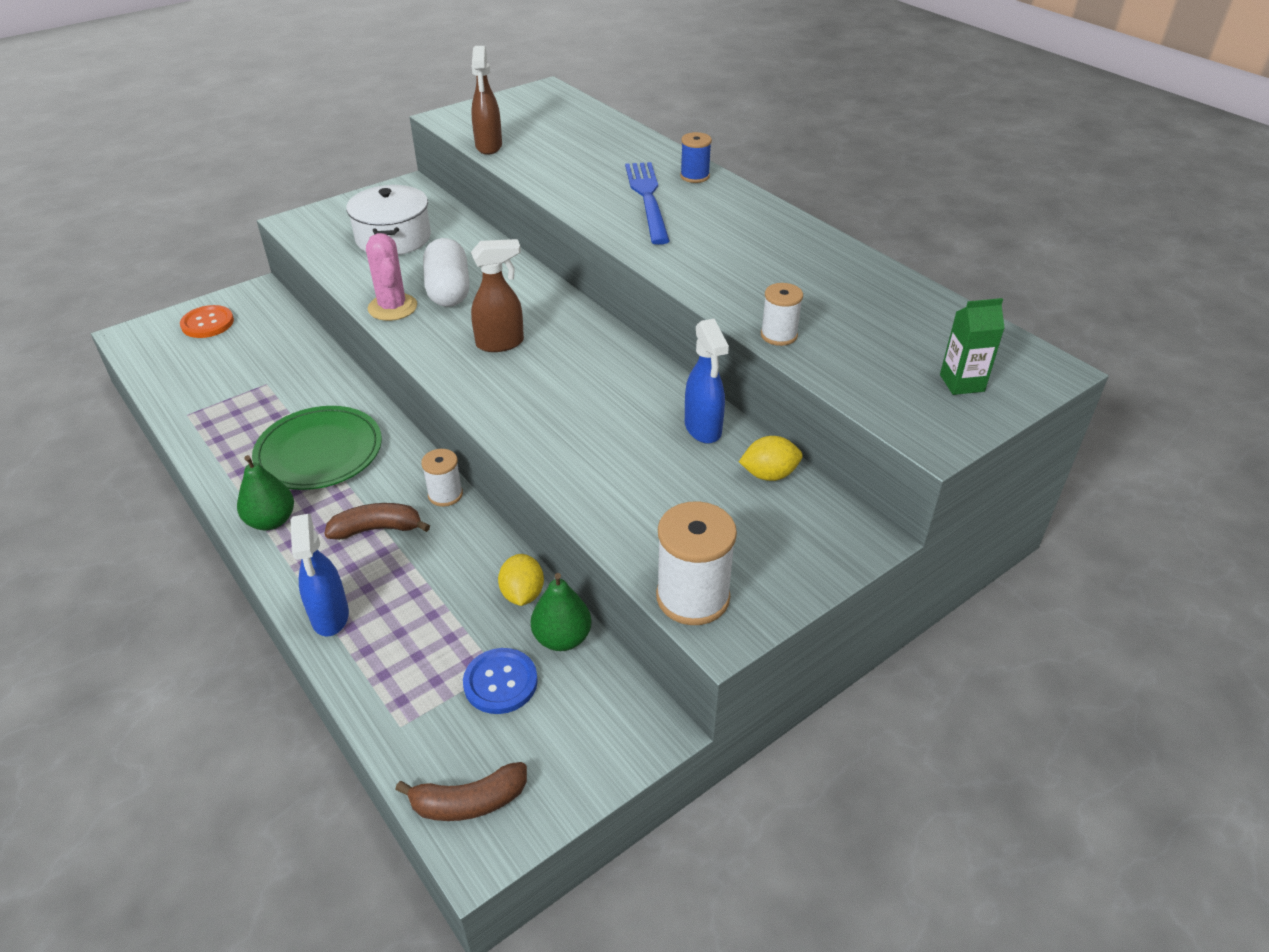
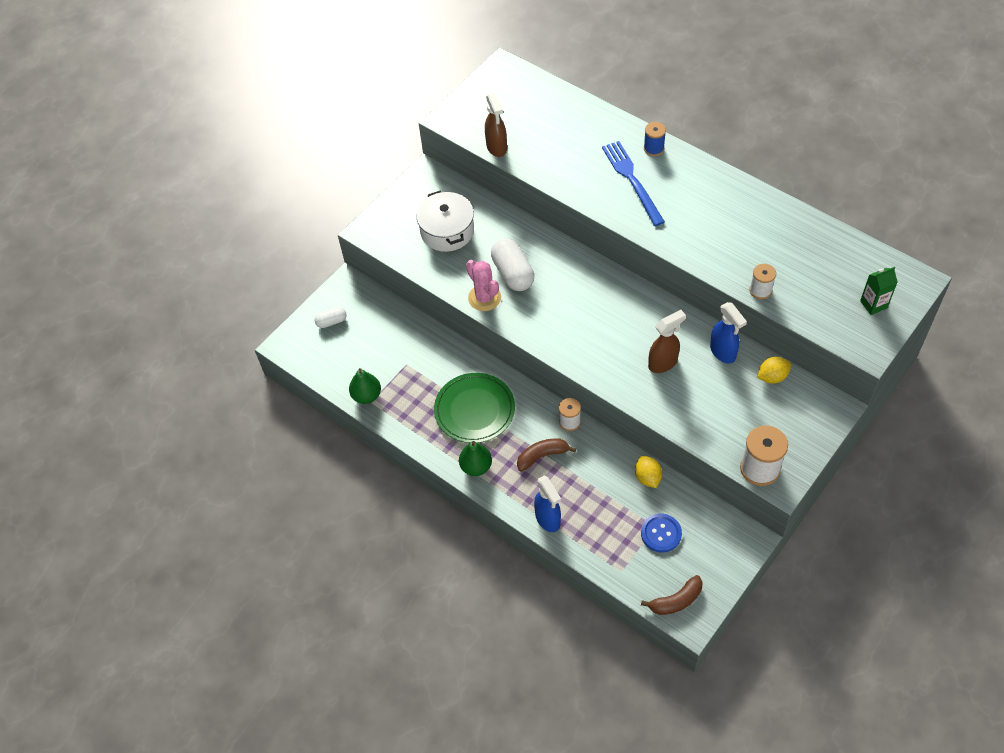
camera: 10 degrees left, 15 degrees up
orange button [180,305,234,338] -> white capsule [315,307,347,328]
brown spray bottle [471,239,524,352] -> brown spray bottle moved to [648,310,686,373]
green pear [531,573,592,651] -> green pear moved to [349,368,381,404]

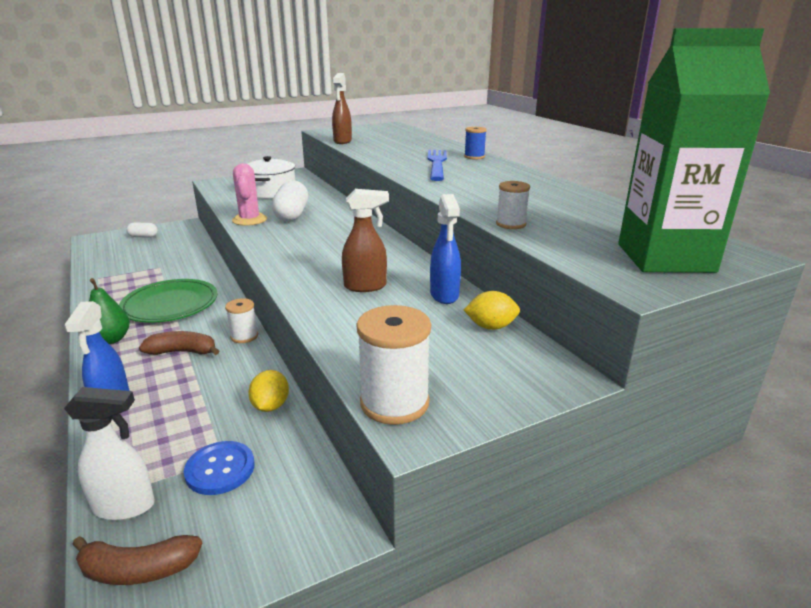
camera: 20 degrees right, 30 degrees down
green pear [349,368,381,404] -> none
green carton [860,267,898,315] -> green carton [618,28,770,273], size x2.42
none -> white spray bottle [64,387,155,521]

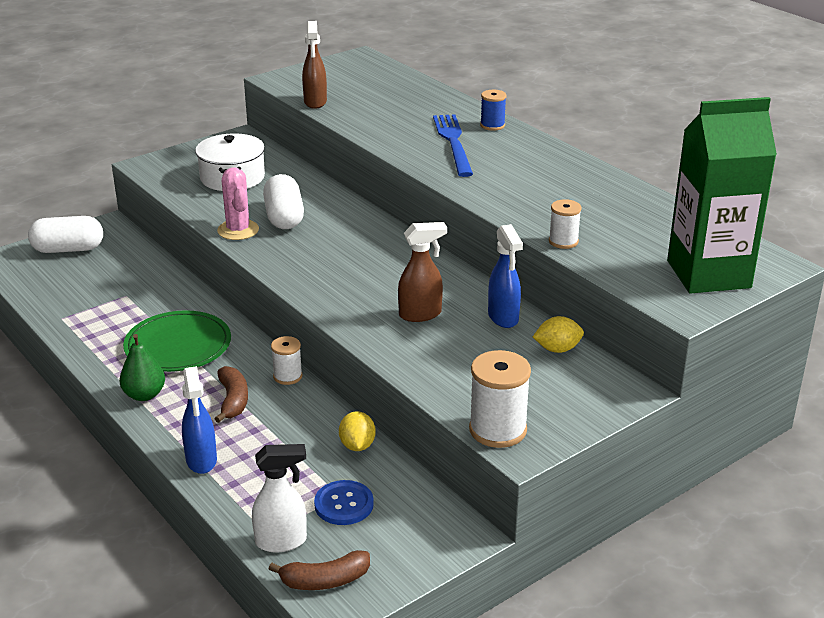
camera: 10 degrees left, 5 degrees up
white capsule [126,223,158,238] -> white capsule [28,216,103,253], size x1.84
brown banana [139,331,219,355] -> brown banana turned 90 degrees clockwise [215,366,248,423]

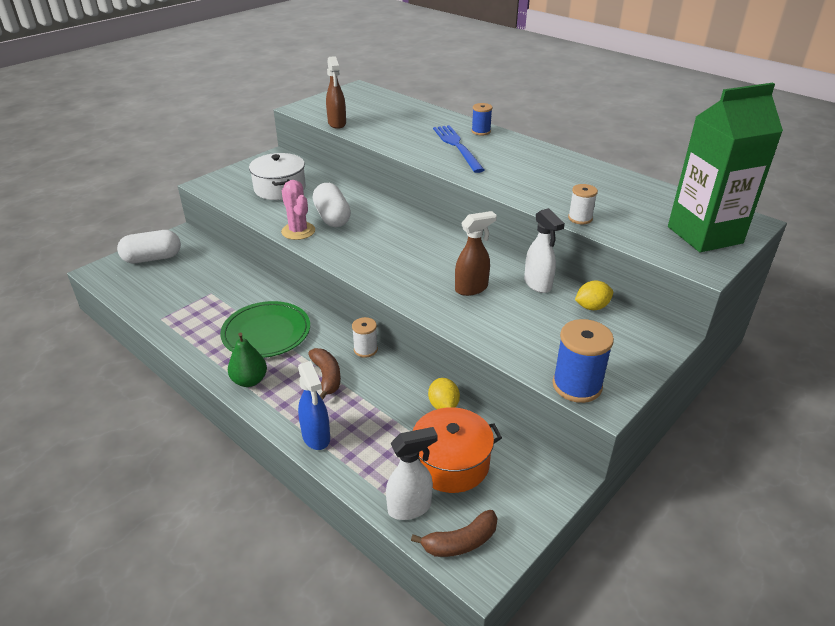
camera: 10 degrees left, 5 degrees up
blue button [314,480,374,525] -> orange pot [413,407,502,493]
white spool [469,350,531,448] -> blue spool [552,319,614,403]
blue spray bottle [488,224,523,328] -> white spray bottle [524,208,565,293]

